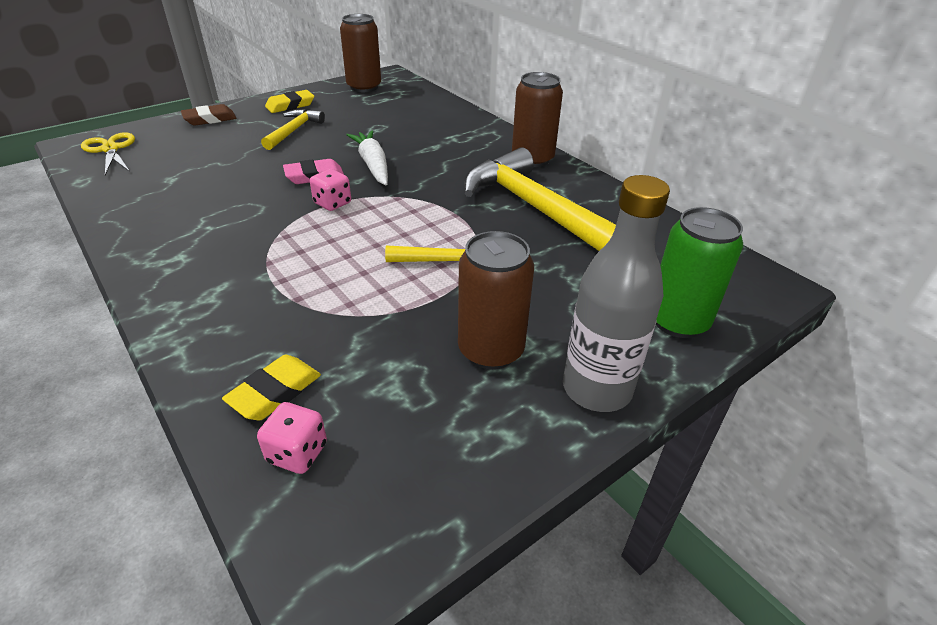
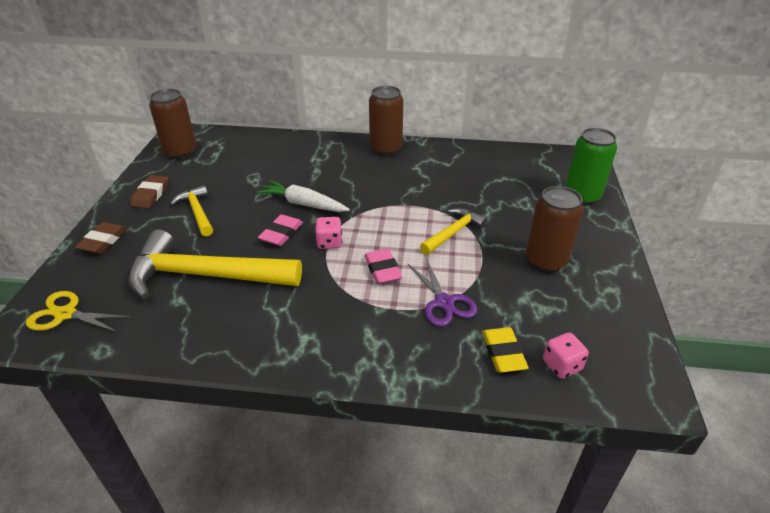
camera: 45 degrees left, 0 degrees up
yellow eraser [265,90,314,113] -> brown eraser [130,175,168,209]
yellow hammer [464,147,616,251] -> yellow hammer moved to [128,230,302,299]
grey bottle [563,175,670,412] -> none
none -> pink eraser [365,249,402,284]
none -> purple scissors [407,258,477,327]

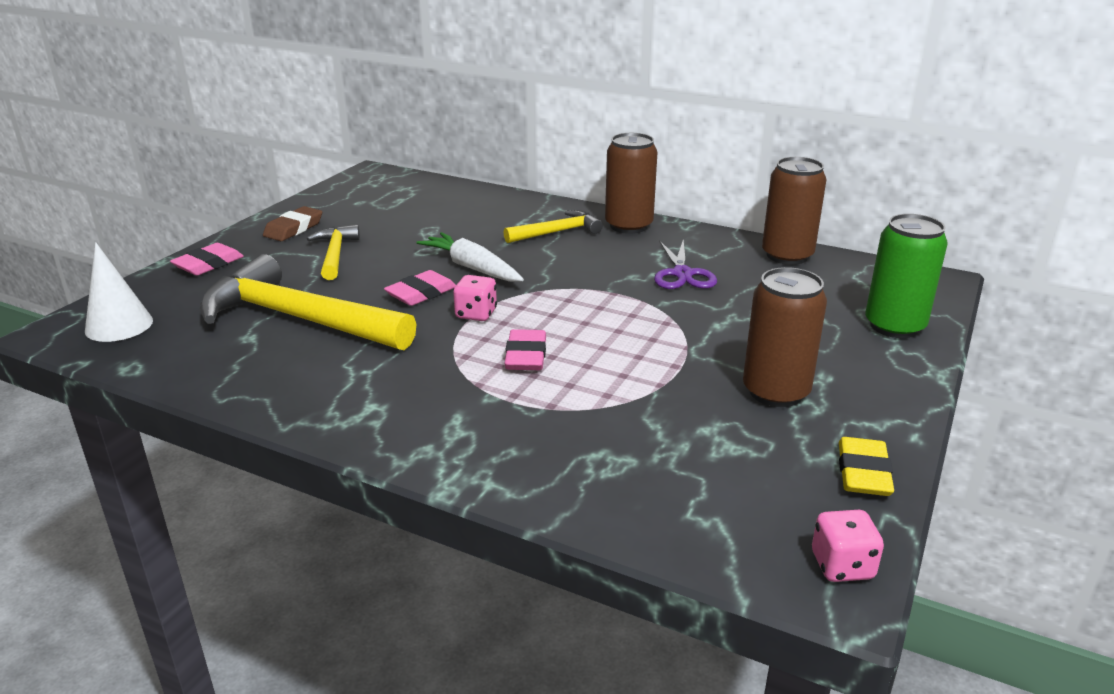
camera: 20 degrees right, 10 degrees down
yellow scissors [26,291,132,333] -> white cone [85,242,153,342]
brown eraser [75,222,128,254] -> pink eraser [170,243,244,275]
brown can [149,89,196,159] -> brown can moved to [762,157,827,265]
purple scissors [407,258,477,327] -> purple scissors moved to [654,239,717,289]
yellow hammer [420,208,487,255] -> yellow hammer moved to [504,210,603,243]
yellow eraser [482,327,529,372] -> yellow eraser moved to [839,437,894,496]
pink dice [543,333,589,379] -> pink dice moved to [812,510,884,582]

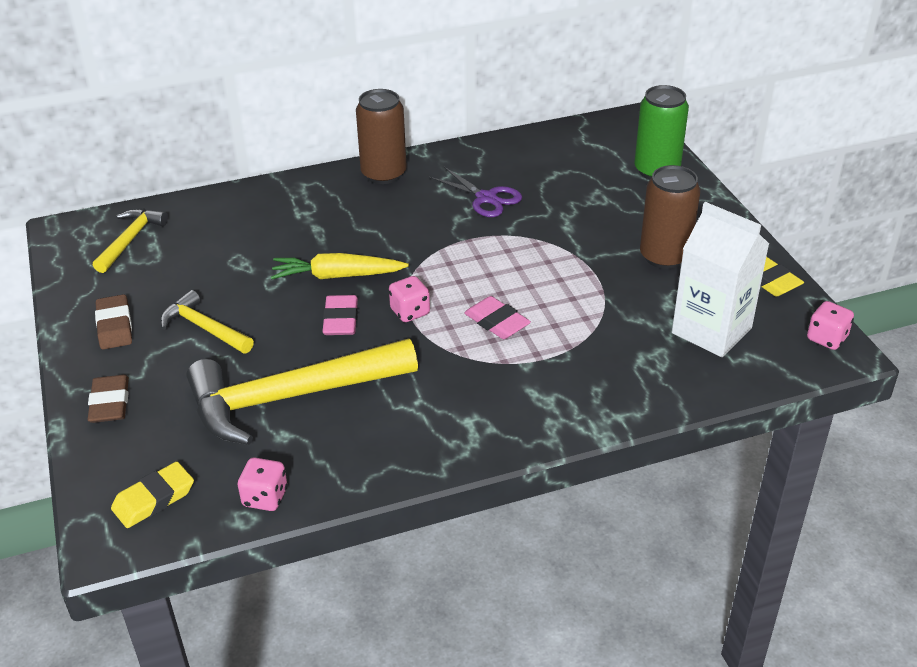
camera: 45 degrees left, 10 degrees up
white cone [85,242,153,342] -> yellow eraser [111,462,194,528]
pink eraser [170,243,244,275] -> brown eraser [88,375,129,423]
white carrot [417,232,524,282] -> yellow carrot [271,253,409,279]
yellow hammer [504,210,603,243] -> yellow hammer moved to [93,208,168,273]
brown can [762,157,827,265] -> none
none -> pink dice [238,457,287,511]
none -> white carton [672,202,769,357]

